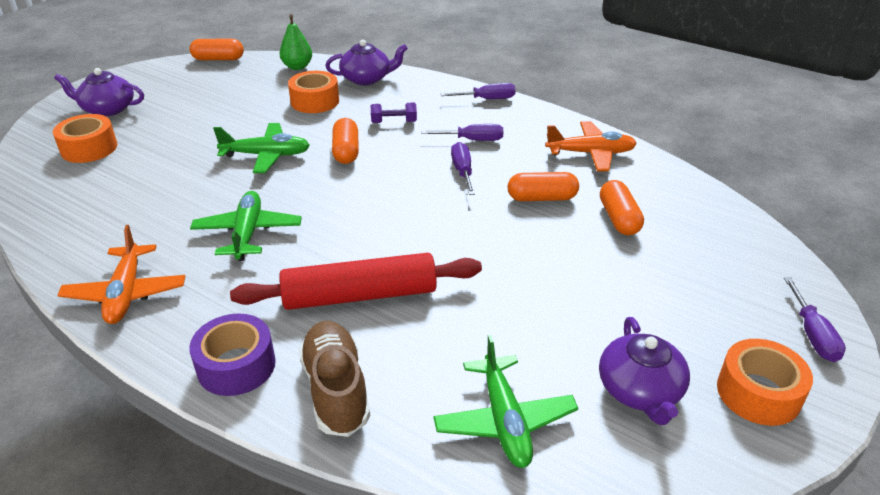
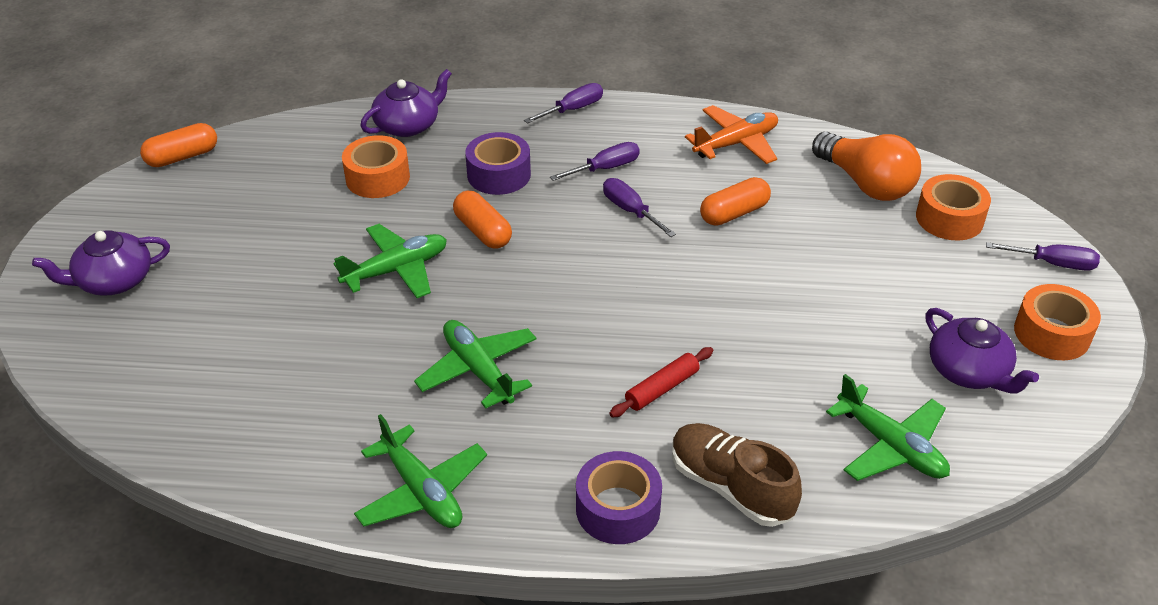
camera: 30 degrees left, 5 degrees up
orange tape [53,114,118,163] -> orange tape moved to [916,174,991,240]
orange plane [58,225,185,324] -> green plane [354,414,487,528]
red rolling pin [230,253,482,310] -> red rolling pin [609,347,713,417], size x0.50
green pear [280,14,312,70] -> none
purple dumbbell [371,103,417,123] -> purple tape [465,132,531,195]
orange capsule [600,180,644,235] -> none
purple screwdriver [784,277,846,362] -> purple screwdriver turned 45 degrees counterclockwise [986,242,1100,271]
none -> orange light bulb [812,131,921,201]

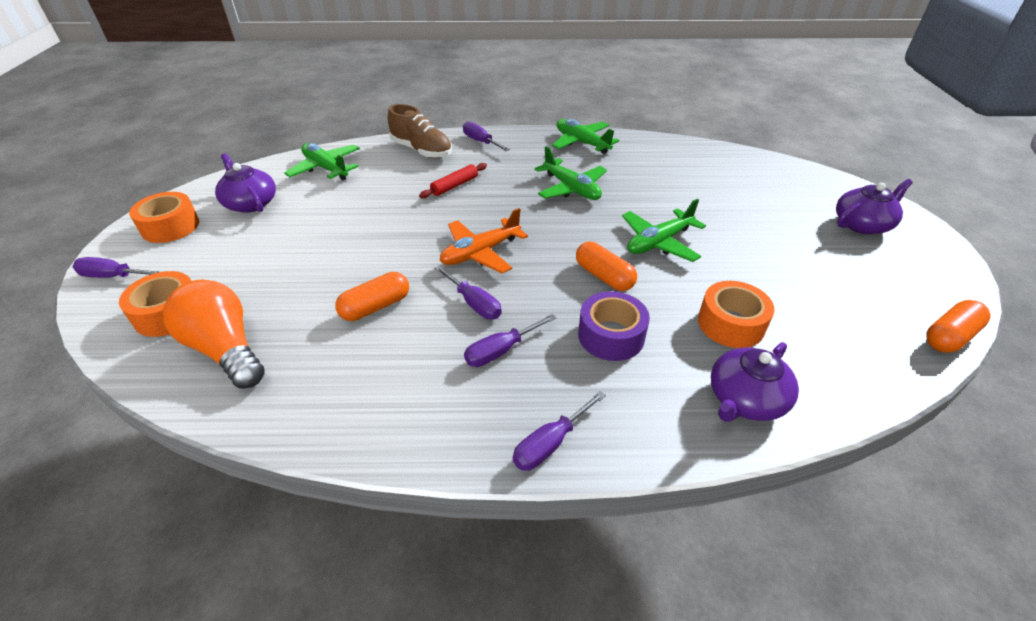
camera: 175 degrees right, 0 degrees up
purple tape [576,451,662,544] -> purple screwdriver [463,121,510,151]
orange plane [685,105,778,164] -> orange plane moved to [440,208,528,273]

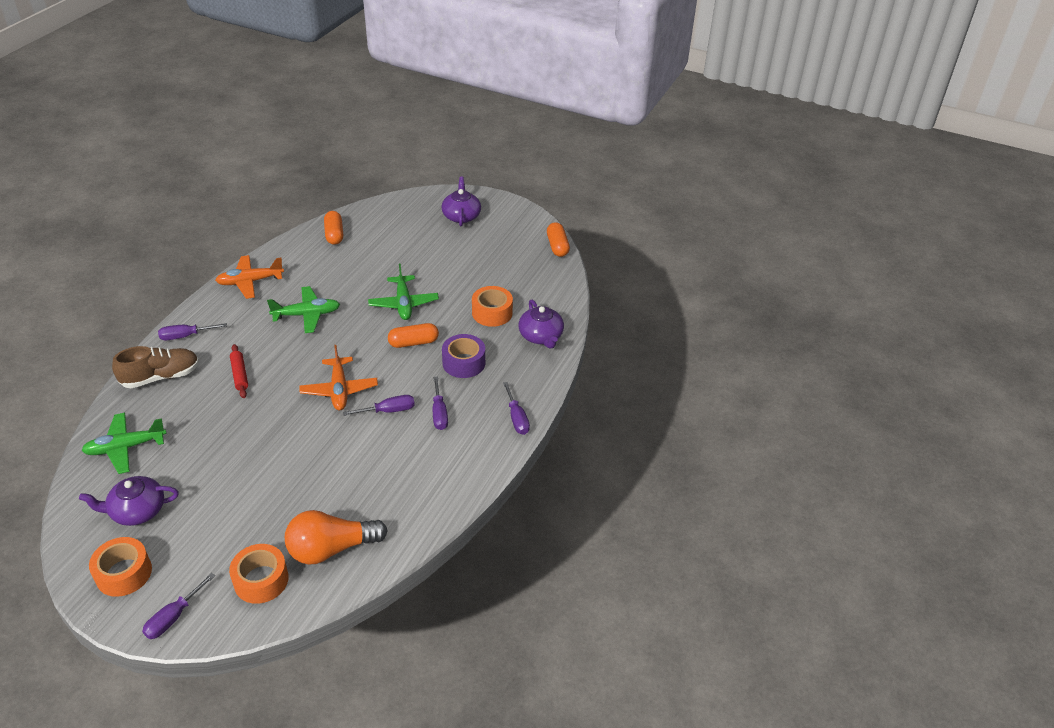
camera: 65 degrees left, 0 degrees up
orange capsule [335,272,409,321] -> orange capsule moved to [324,211,343,245]
green plane [552,119,619,154] -> orange plane [215,255,284,299]

